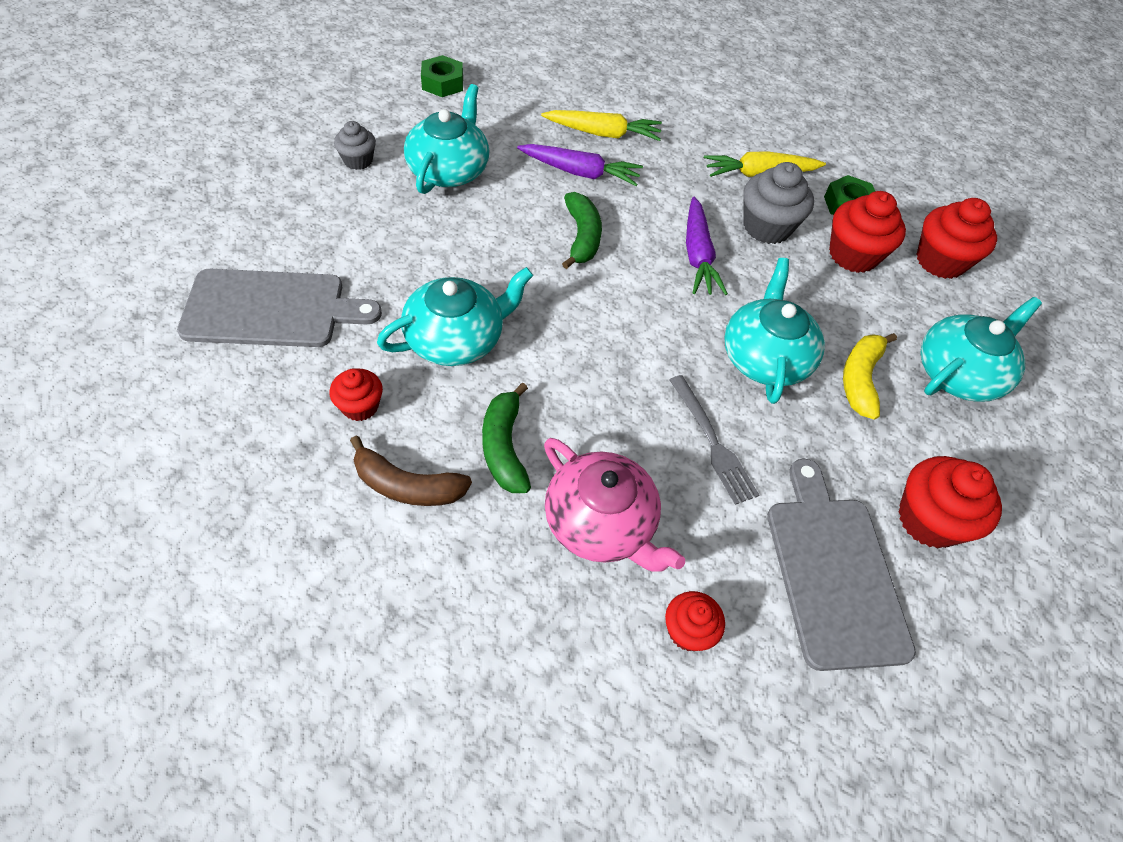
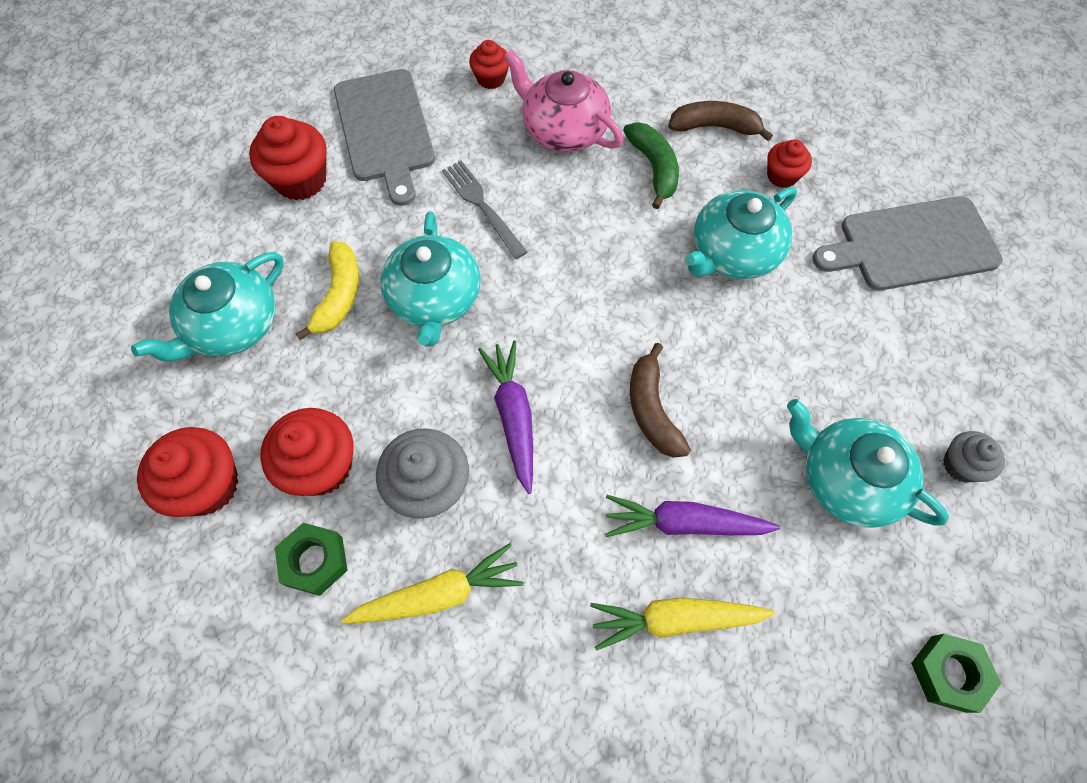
camera: 175 degrees right, 10 degrees up
turquoise teapot [404,84,489,194] -> turquoise teapot turned 120 degrees clockwise [787,399,949,528]
green banana [562,192,602,269] -> brown banana [630,343,691,458]

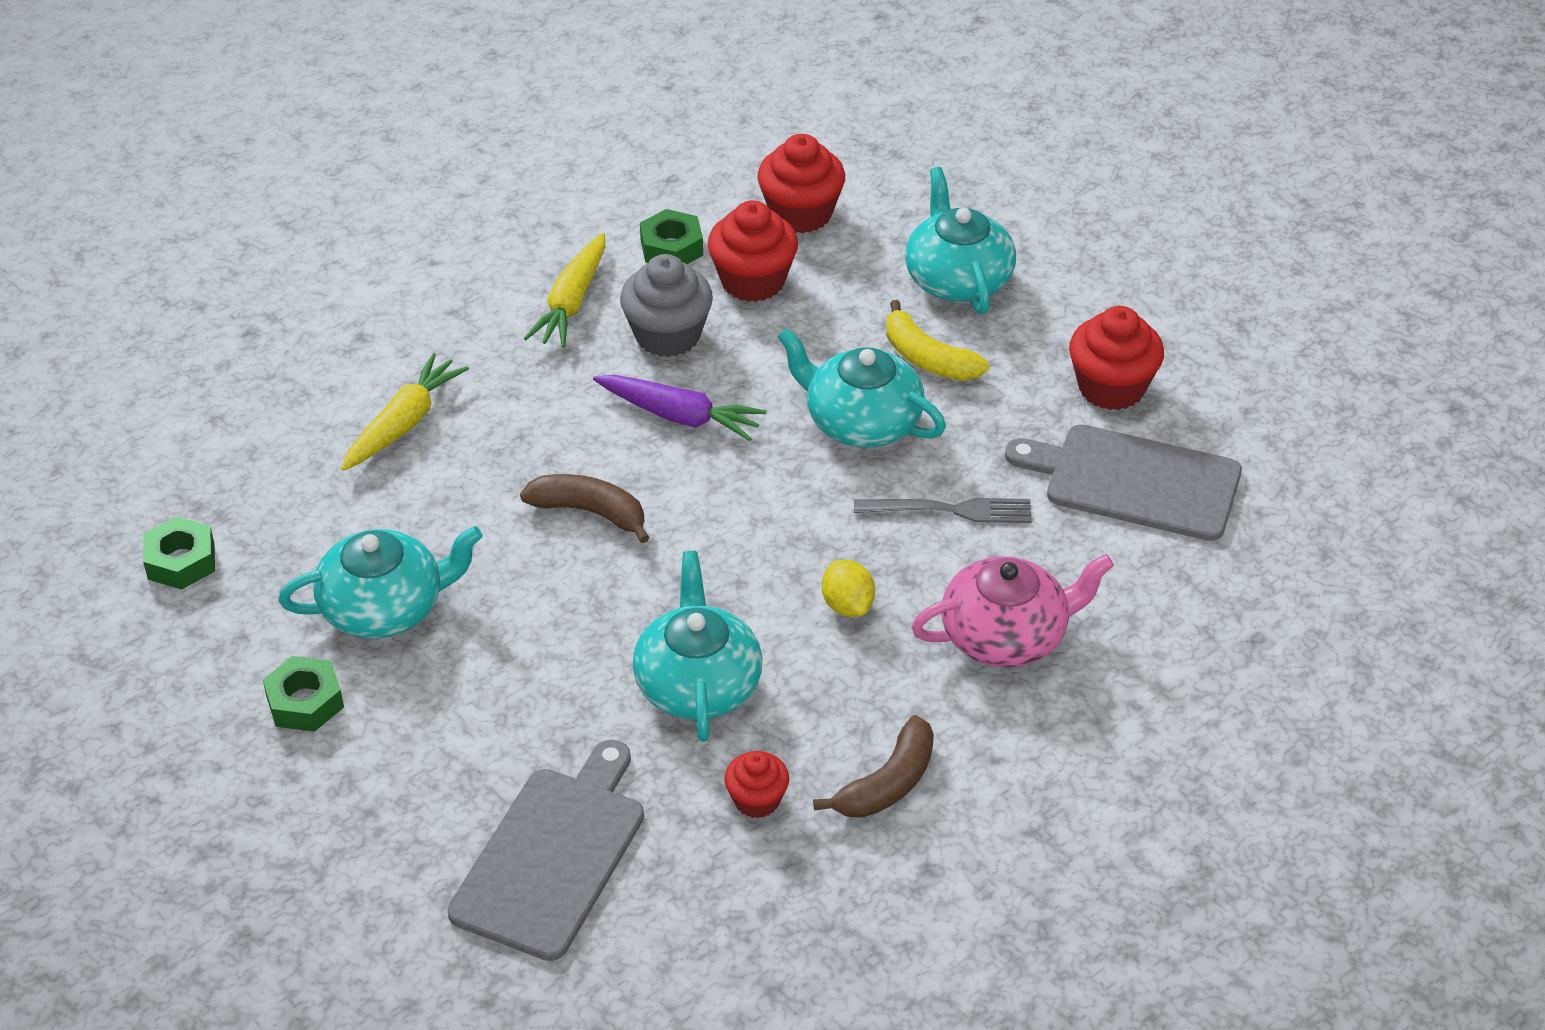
camera: 125 degrees right, 20 degrees down
red cupcake [469,40,509,89] -> none
purple carrot [605,495,781,537] -> none
green banana [623,122,679,209] -> none
grey cupcake [943,431,1005,482] -> green nut [263,656,344,732]
none -> yellow lemon [822,560,875,617]

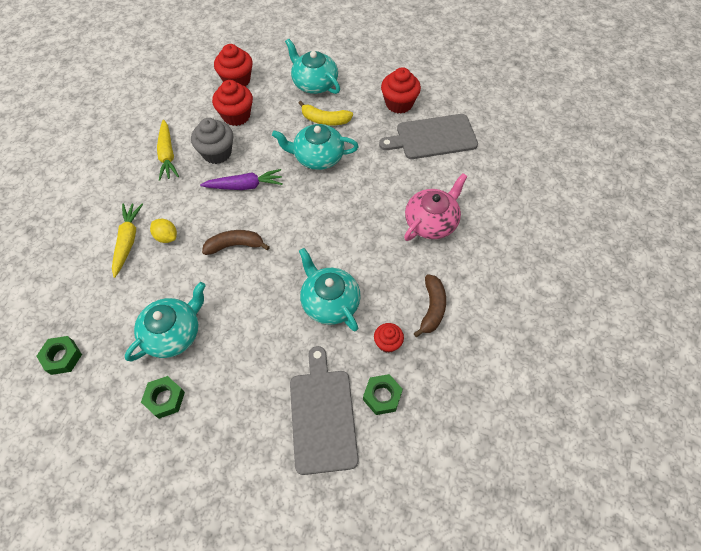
camera: 30 degrees left, 15 degrees up
green nut [640,209,703,264] -> green nut moved to [363,374,403,415]
yellow lemon [822,560,875,617] -> yellow lemon moved to [150,219,177,243]
grey fork [854,498,1032,523] -> none

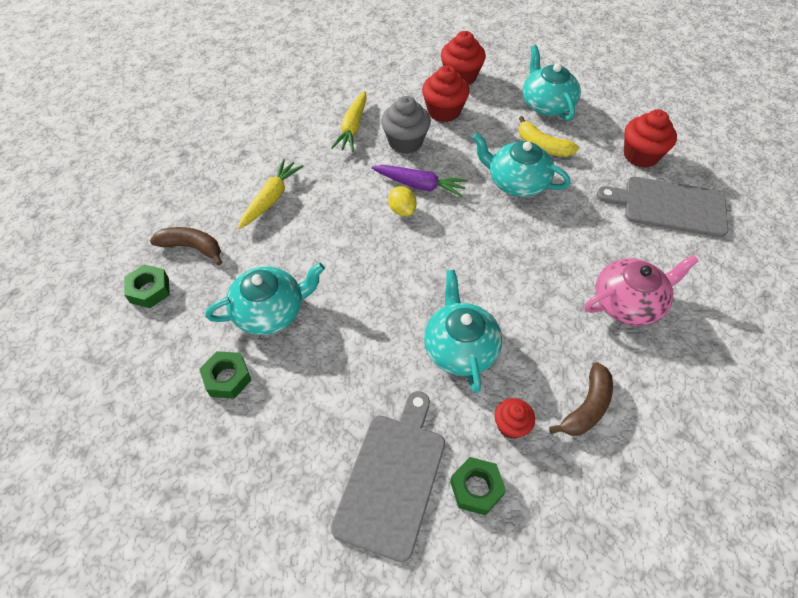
camera: 25 degrees right, 5 degrees down
yellow lemon [150,219,177,243] -> yellow lemon moved to [388,186,417,216]
brown banana [202,230,270,255] -> brown banana moved to [150,227,222,265]

